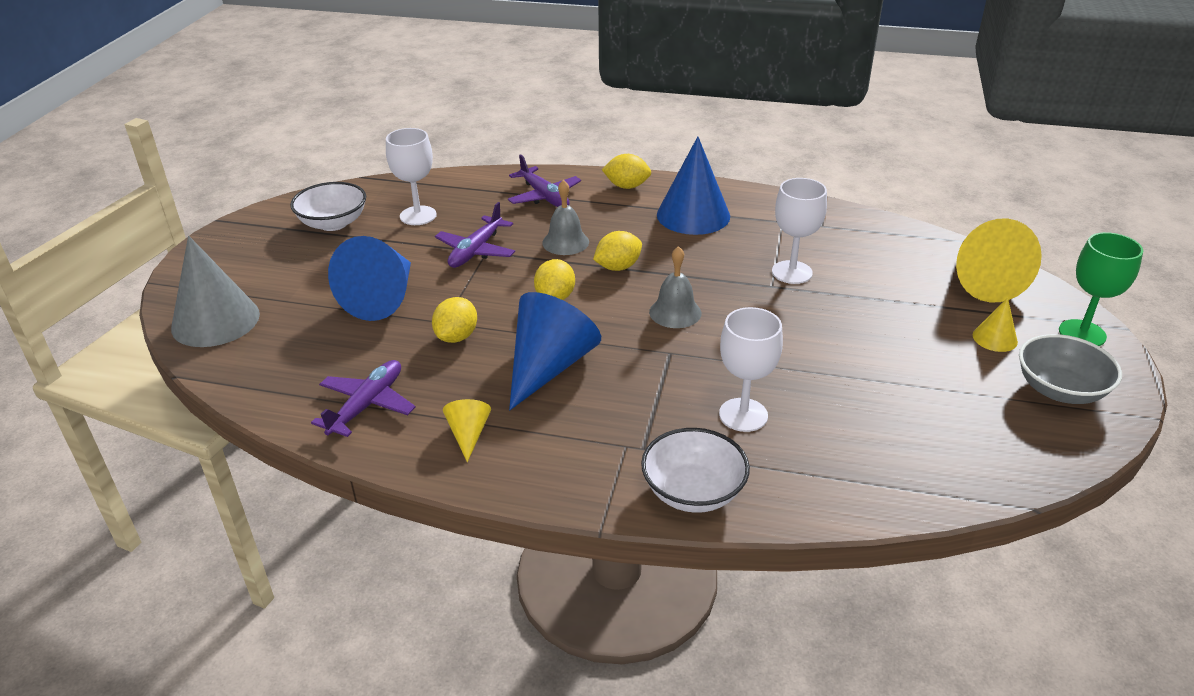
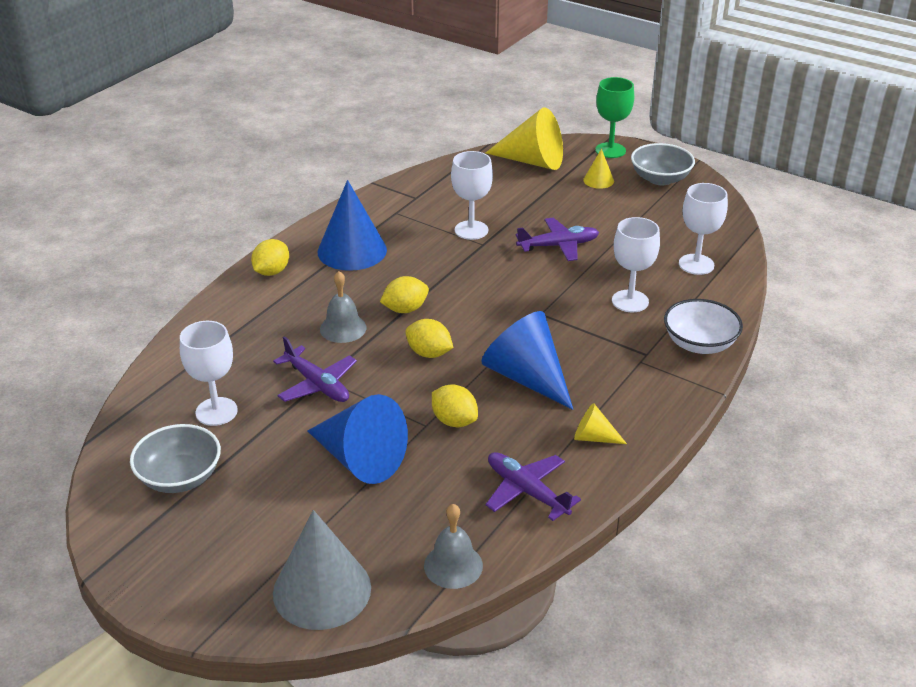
camera: 70 degrees left, 0 degrees up
white bowl [290,182,366,231] -> grey bowl [130,424,221,493]
purple plane [508,154,581,207] -> purple plane moved to [516,218,599,261]
yellow lemon [593,231,642,271] -> yellow lemon turned 75 degrees clockwise [380,276,429,313]
grey bell [649,246,701,328] -> grey bell moved to [424,504,483,589]
none -> white goblet [679,183,728,275]

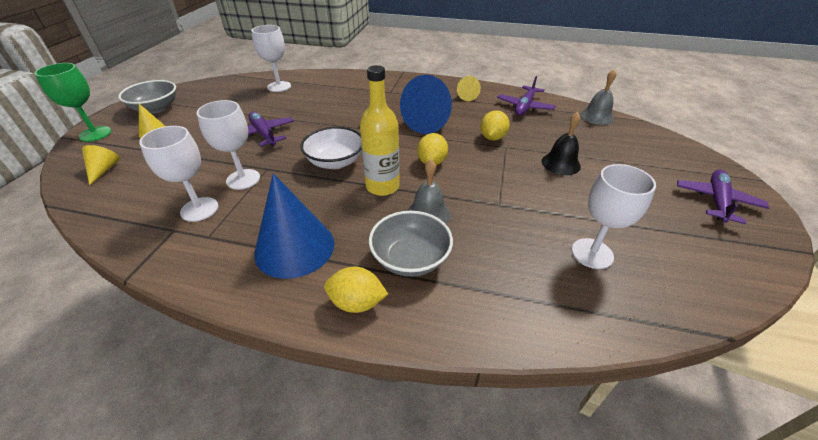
camera: 110 degrees left, 5 degrees up
grey bowl [130,424,221,493] -> grey bowl moved to [369,211,453,277]
purple plane [273,336,357,402] -> purple plane moved to [677,169,769,224]
grey cone [273,510,371,630] -> none
blue cone [308,394,408,484] -> black bell [541,112,581,175]
yellow lemon [380,276,429,313] -> yellow bottle [360,65,400,196]
yellow cone [485,107,563,170] -> yellow cone [82,145,120,186], size x0.49
white goblet [612,217,660,312] -> white goblet moved to [139,126,218,222]
white bowl [664,299,743,354] -> white bowl moved to [301,127,362,169]

